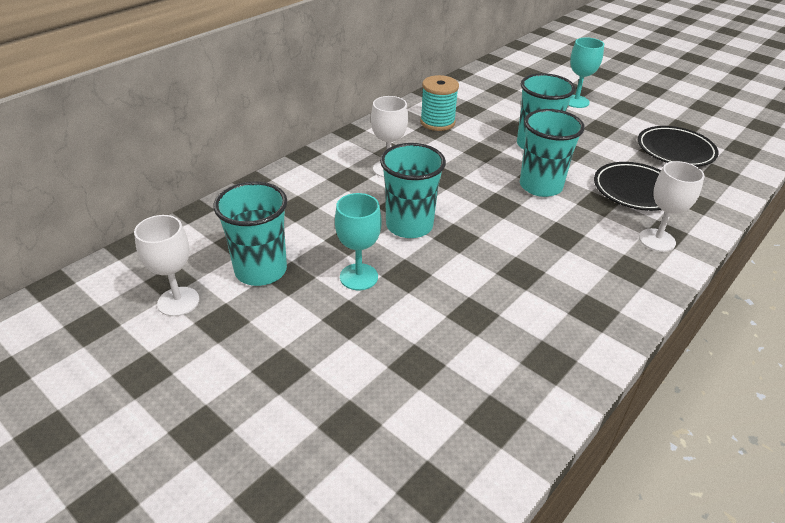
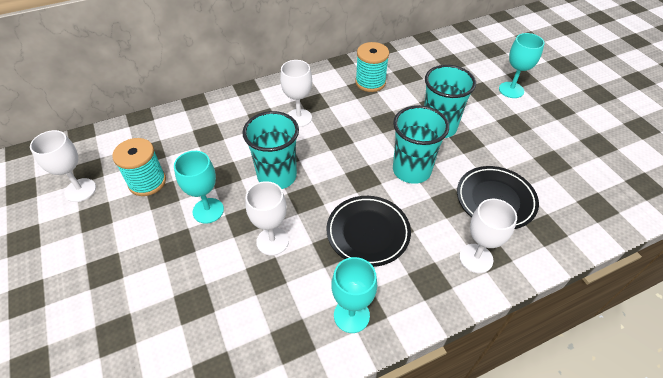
camera: 25 degrees right, 10 degrees up
turquoise cup [214,181,288,286] -> turquoise spool [112,138,166,196]
black plate [638,126,719,167] -> black plate moved to [326,196,411,267]
none -> white goblet [245,181,289,256]
none -> turquoise goblet [331,257,377,333]

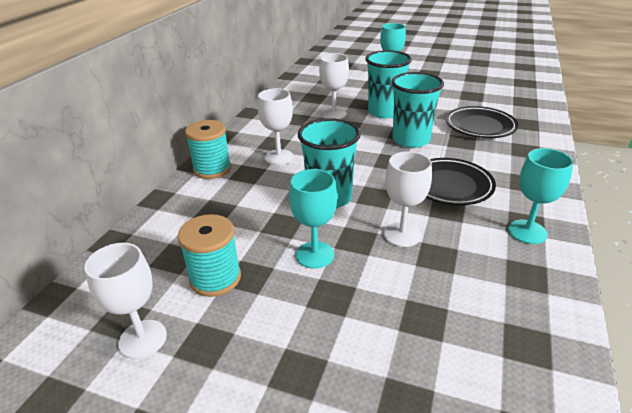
camera: 45 degrees left, 15 degrees down
turquoise spool [355,42,389,92] -> turquoise spool moved to [185,120,231,179]
white goblet [459,199,517,273] -> white goblet moved to [319,53,349,119]

